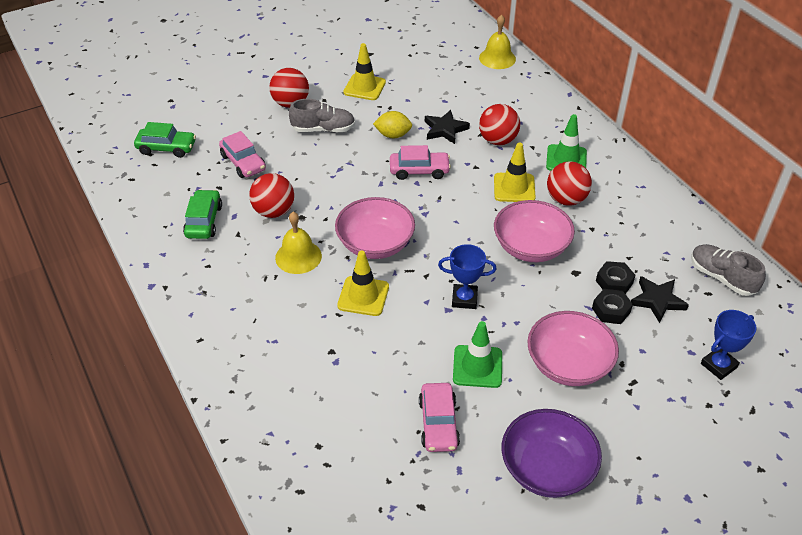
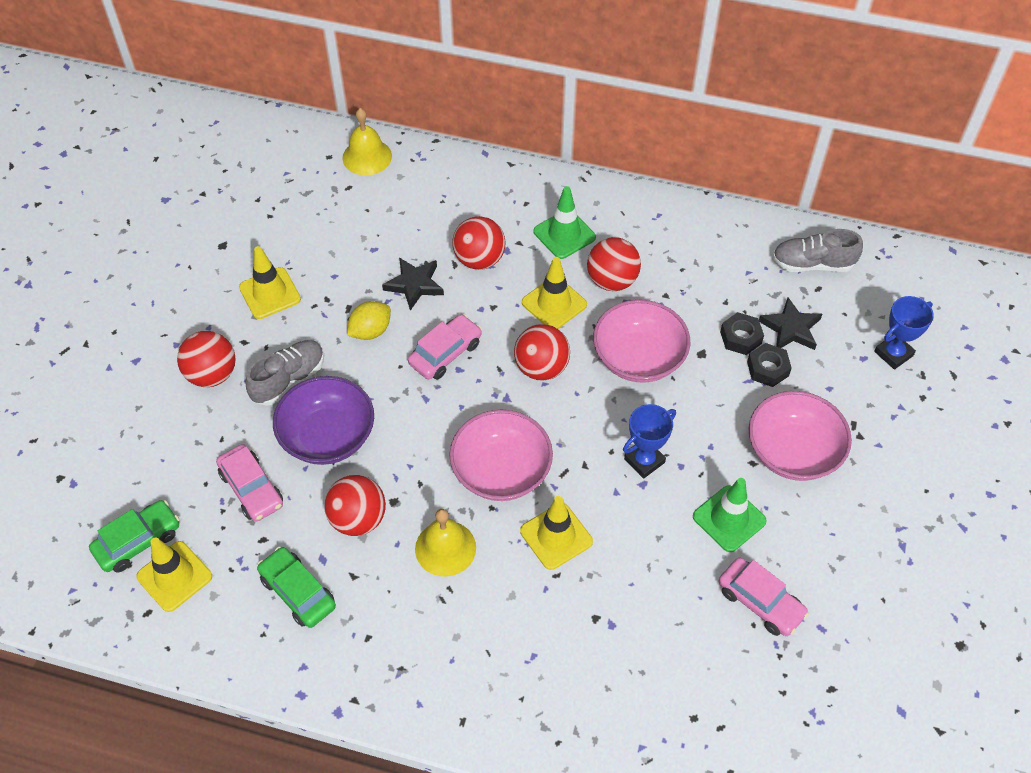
camera: 45 degrees left, 10 degrees up
pink car [219,131,266,178] -> pink car turned 45 degrees clockwise [216,444,283,522]
purple bowl [502,409,602,498] -> purple bowl moved to [273,376,374,465]
blue trophy [701,310,757,380] -> blue trophy turned 45 degrees clockwise [874,296,934,370]
none -> yellow traffic cone [136,537,212,612]
none -> red ball [514,324,570,380]

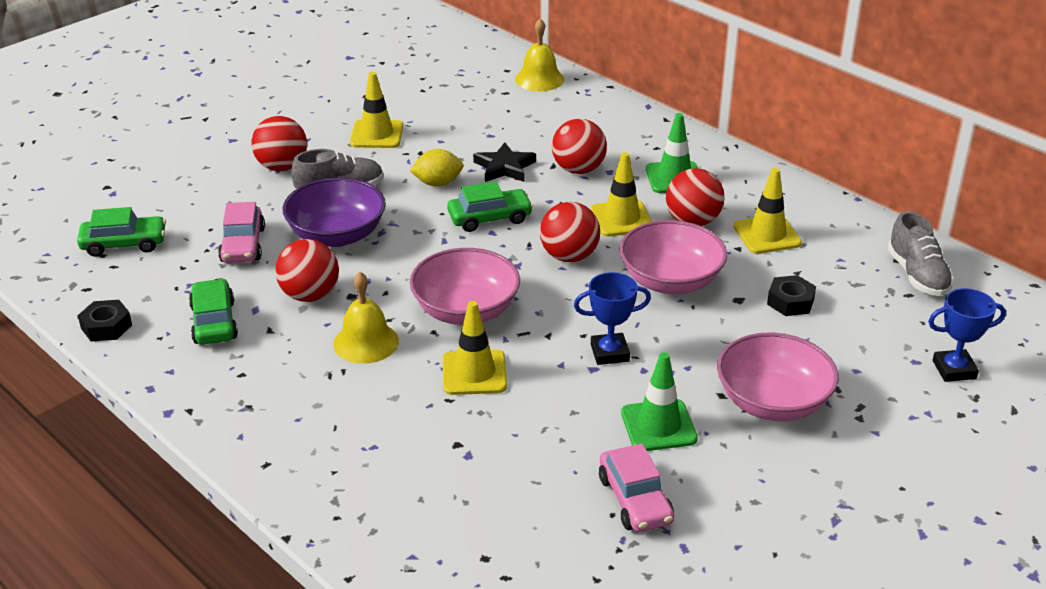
camera: 30 degrees right, 20 degrees down
yellow traffic cone [136,537,212,612] -> yellow traffic cone moved to [734,168,802,254]
pink car [408,314,482,380] -> green car [447,182,533,232]
black nut [747,343,792,387] -> black nut moved to [78,300,132,341]
black star [759,297,822,350] -> none
grey shoe [772,229,863,272] -> grey shoe turned 135 degrees counterclockwise [888,211,954,296]

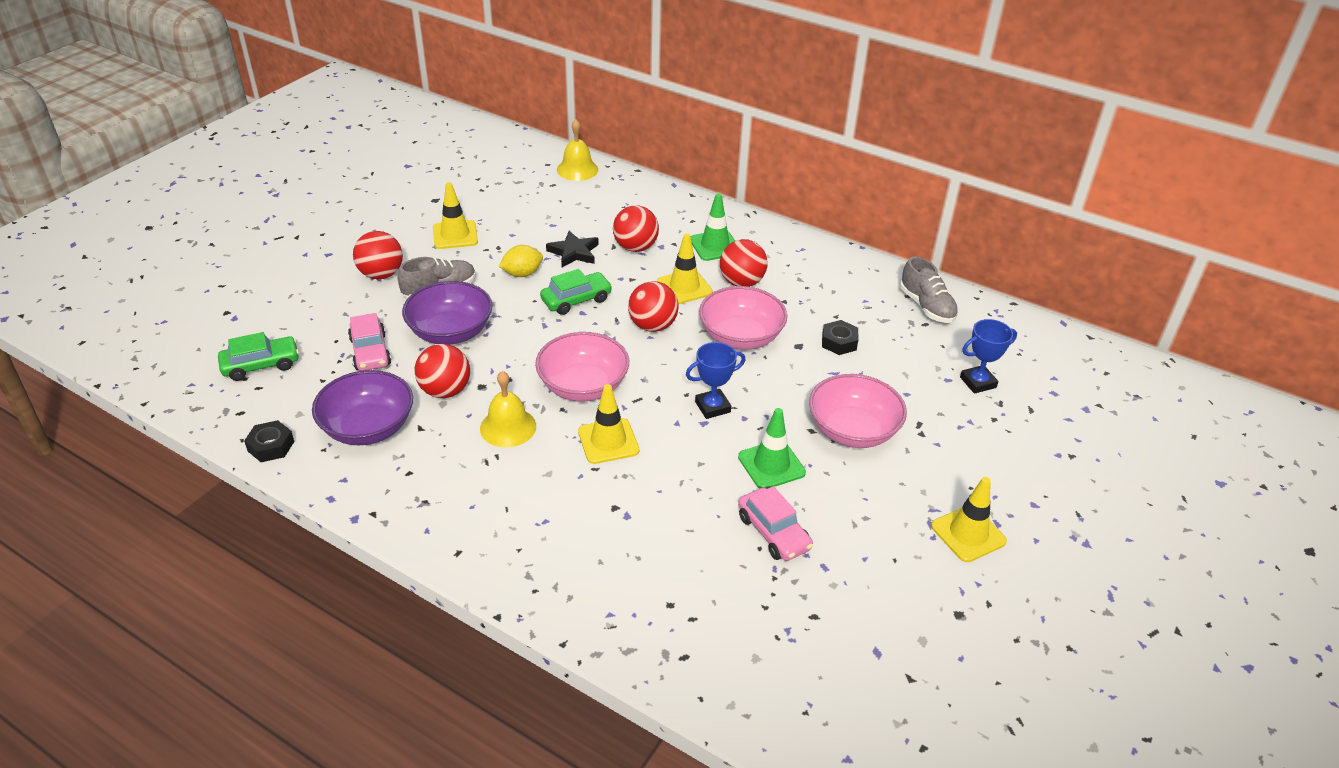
camera: 15 degrees left, 5 degrees up
green car [189,279,238,345] -> purple bowl [312,370,413,445]
yellow traffic cone [734,168,802,254] -> yellow traffic cone moved to [931,477,1007,562]

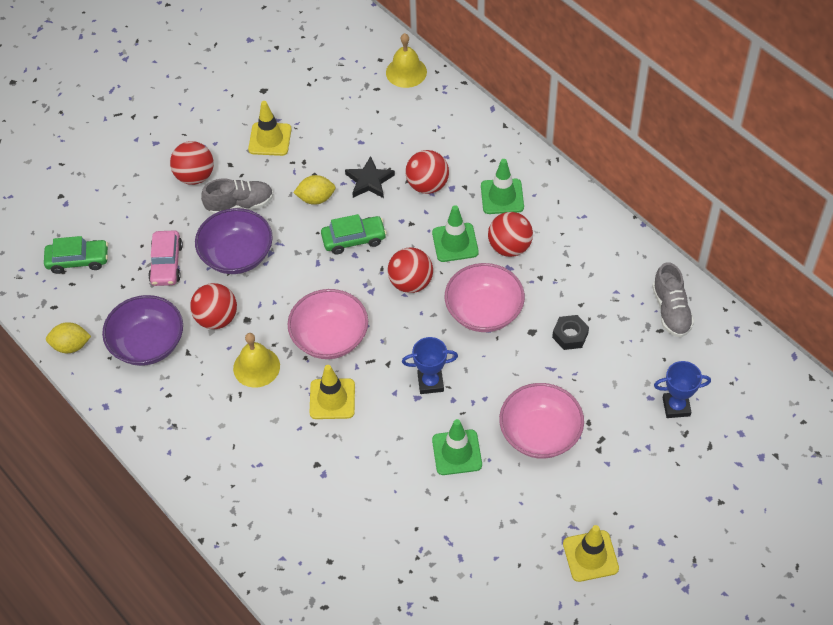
camera: 20 degrees right, 15 degrees up
black nut [244,420,294,462] -> yellow lemon [46,322,91,353]
yellow traffic cone [657,233,713,304] -> green traffic cone [432,205,479,262]
pink car [738,486,813,561] -> none

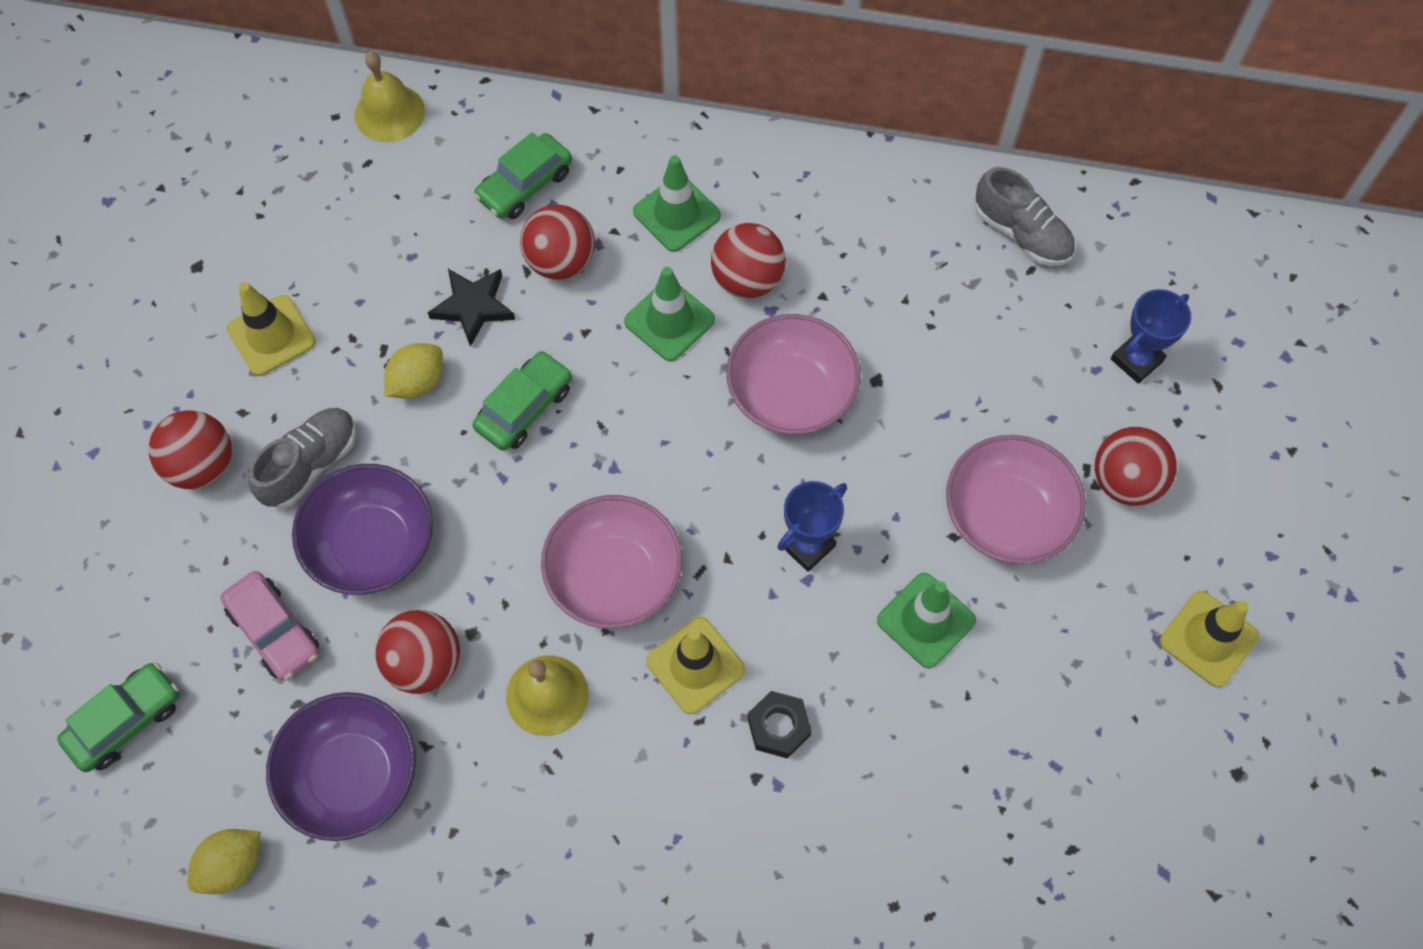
camera: 40 degrees left, 10 degrees up
red ball [388,248,433,293] -> red ball moved to [1095,427,1177,506]
black nut [552,315,589,350] -> black nut moved to [747,691,812,759]
none -> green car [474,132,572,219]

